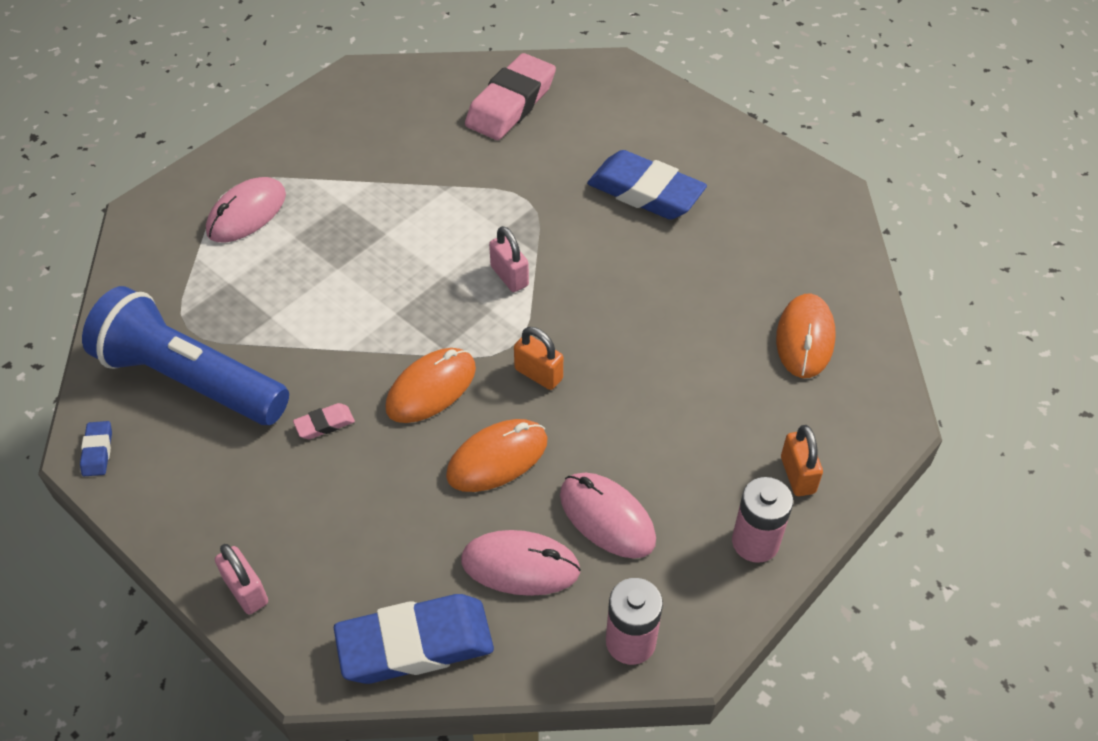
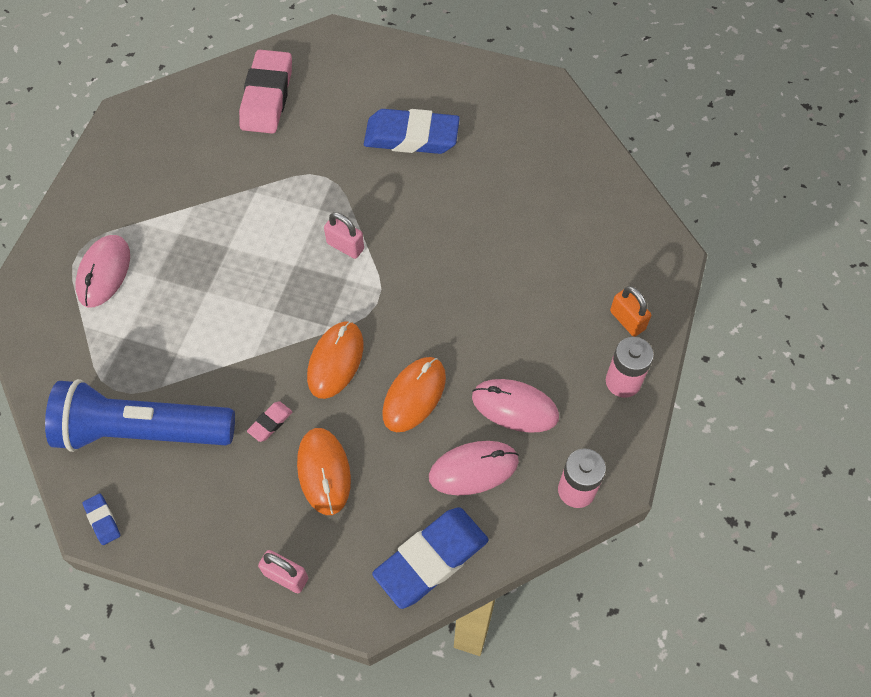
camera: 25 degrees left, 10 degrees up
orange padlock [514,327,563,390] -> none
orange mouse [776,294,836,378] -> orange mouse moved to [297,428,351,515]

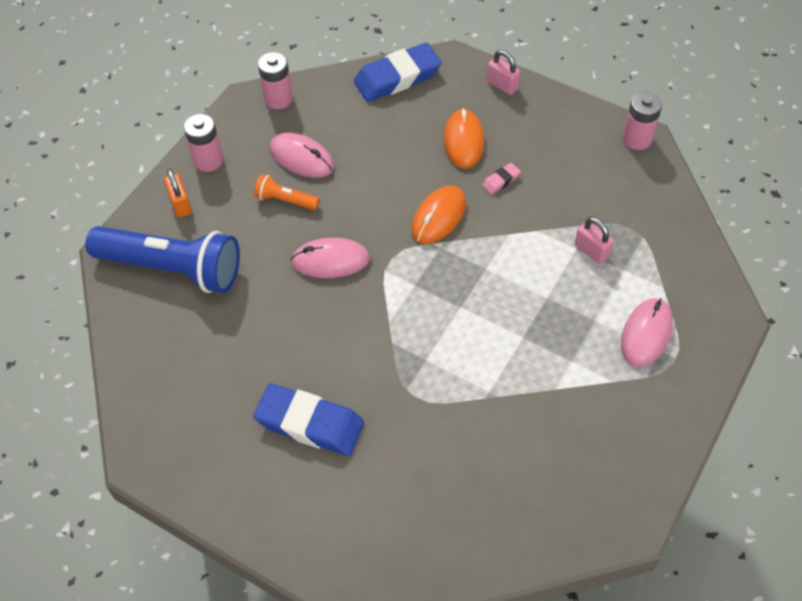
camera: 165 degrees left, 5 degrees down
blue flashlight [45,379,235,452] -> blue flashlight moved to [85,226,240,293]
blue eraser [83,493,121,545] -> pink battery [623,92,662,150]
pink eraser [239,50,292,134] -> none
pink padlock [324,212,364,259] -> pink padlock moved to [575,217,614,264]
orange mouse [382,357,446,432] -> none
pink mouse [429,441,519,495] -> pink mouse moved to [291,238,370,278]
none -> orange flashlight [254,174,319,210]

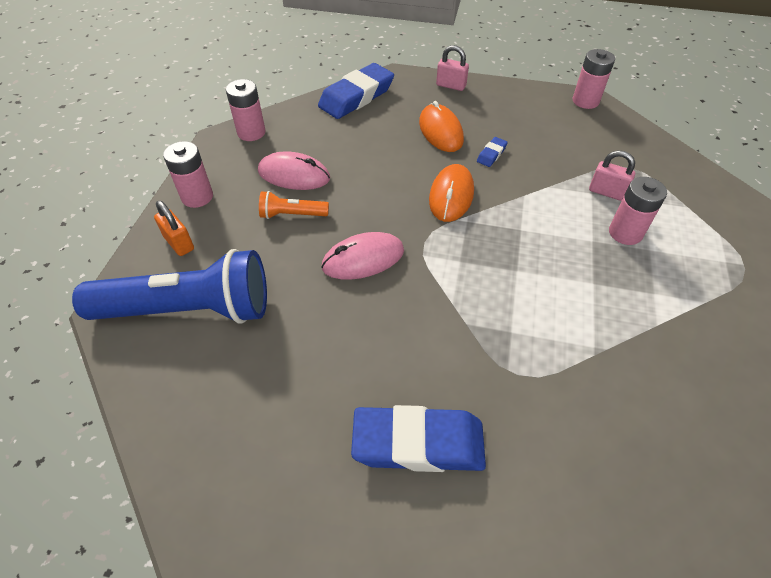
camera: 20 degrees left, 5 degrees down
pink eraser [482,163,521,195] -> blue eraser [477,137,508,167]
pink mouse [621,298,673,367] -> none
none -> pink battery [609,177,667,245]

